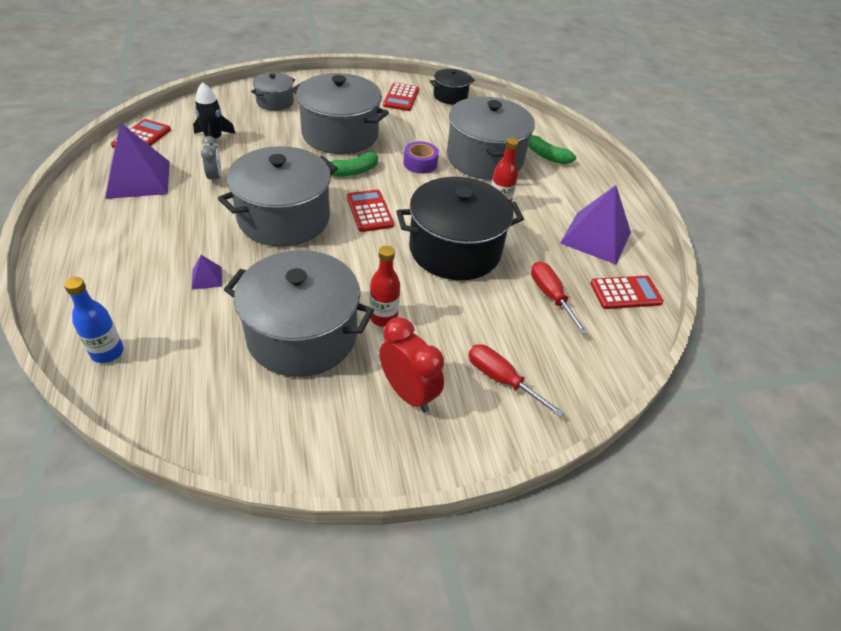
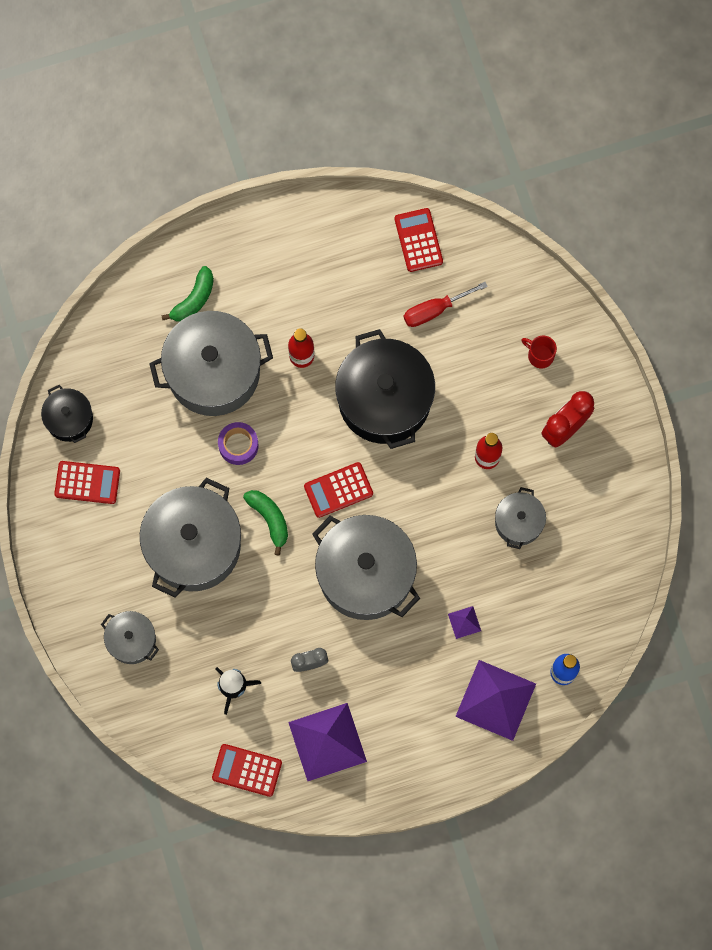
camera: 90 degrees left, 30 degrees up
grey pot [224,250,374,377] -> grey pot [495,487,546,549], size x0.51
red screwdriver [468,344,565,417] -> red mug [521,336,557,368]
purple pyramid [560,185,631,265] -> purple pyramid moved to [455,660,536,741]

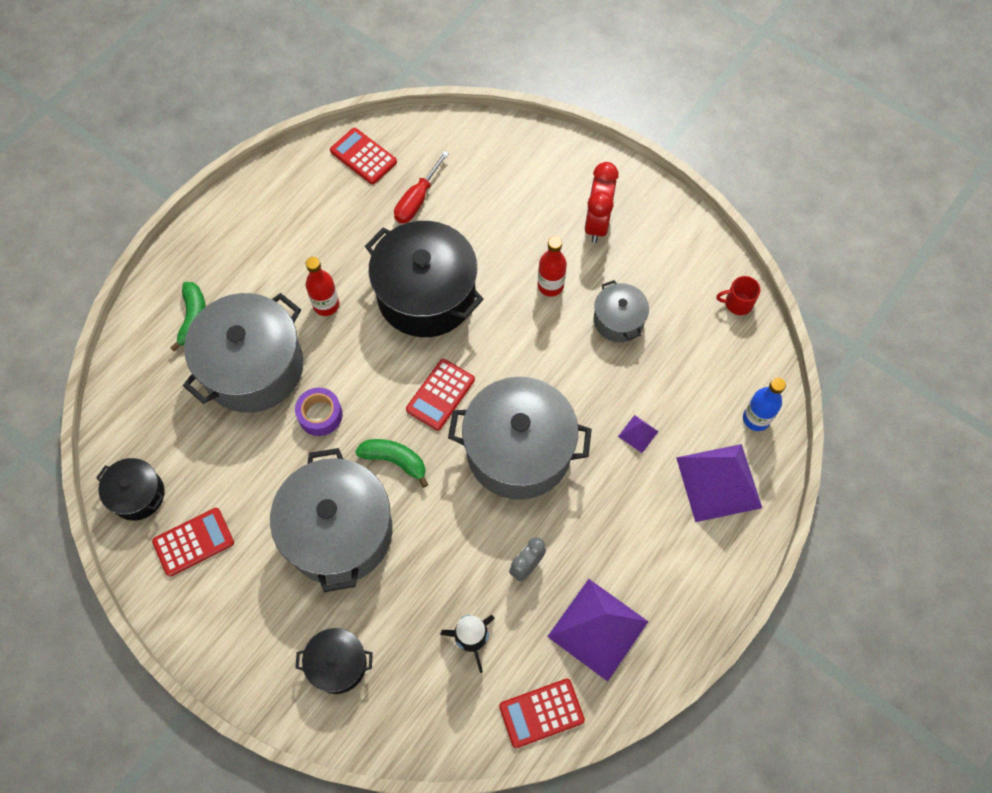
camera: 35 degrees left, 10 degrees down
grey pot [101,611,159,664] -> black pot [295,628,373,694]
red mug [521,336,557,368] -> red mug moved to [716,276,760,315]

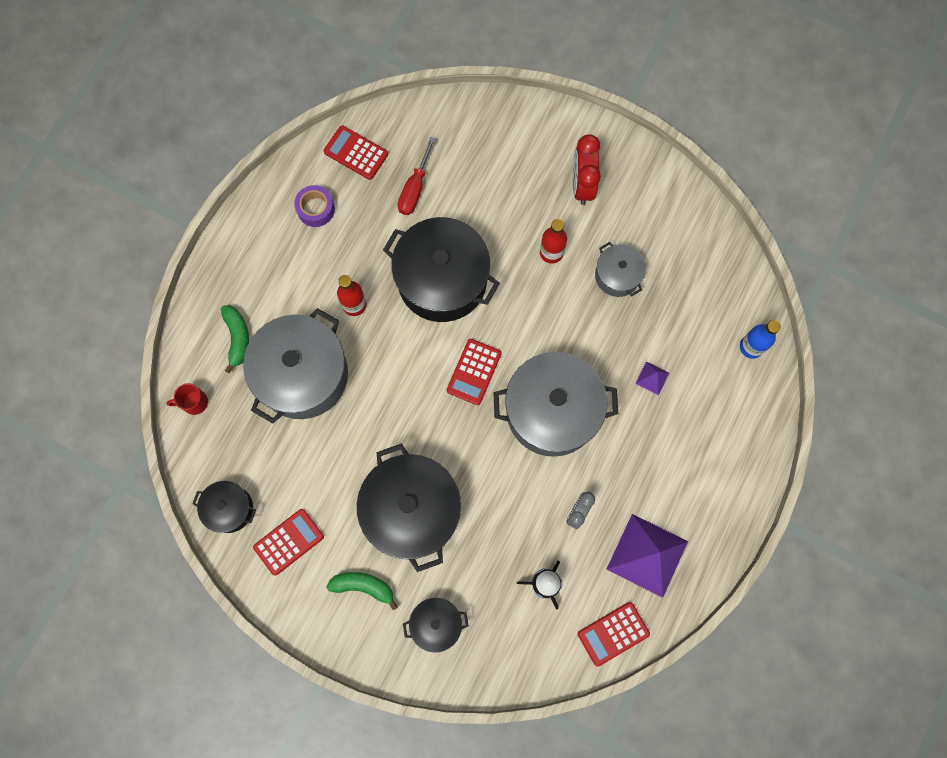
camera: 10 degrees left, 10 degrees up
grey pot [270,448,393,592] -> black pot [357,443,461,572]
purple tape [295,388,343,436] -> purple tape moved to [294,185,335,227]
green banana [355,439,428,488] -> green banana moved to [326,572,398,611]
purple pyramid [676,444,762,522] -> none
red mug [716,276,760,315] -> red mug moved to [167,383,208,415]

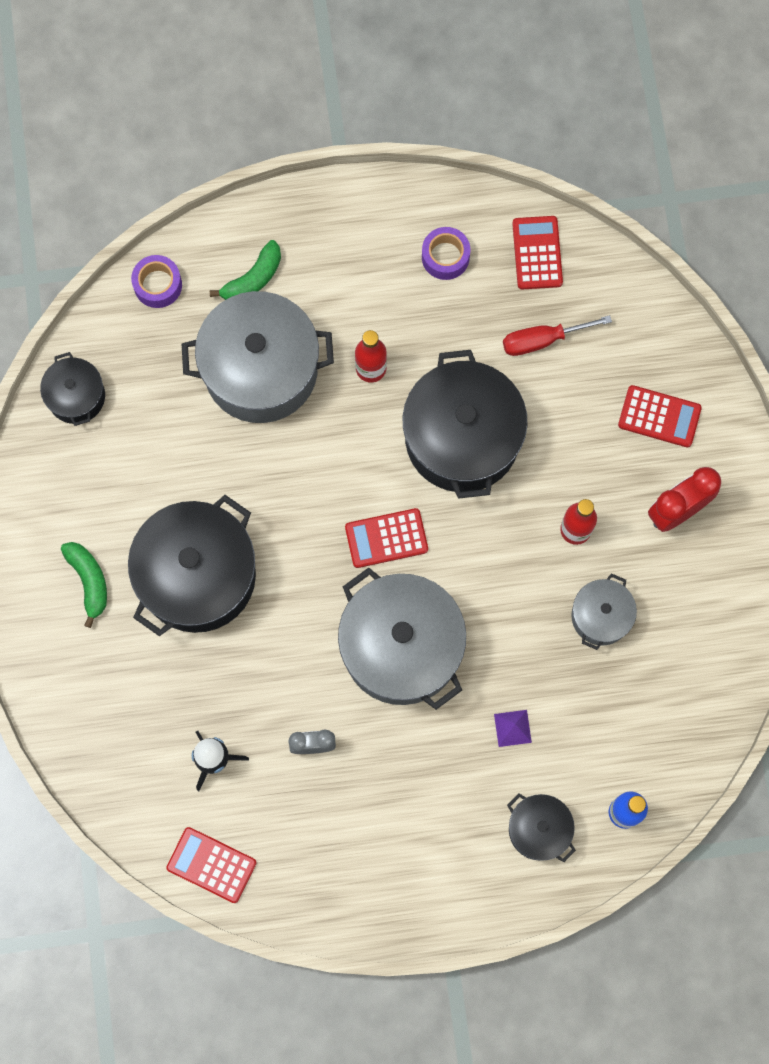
camera: 55 degrees right, 0 degrees up
red mug [167,383,208,415] -> purple tape [131,255,182,308]
red calculator [253,509,324,576] -> red calculator moved to [618,385,702,447]
black pot [403,598,469,653] -> black pot moved to [507,793,576,862]
purple pyramid [606,514,688,598] -> none

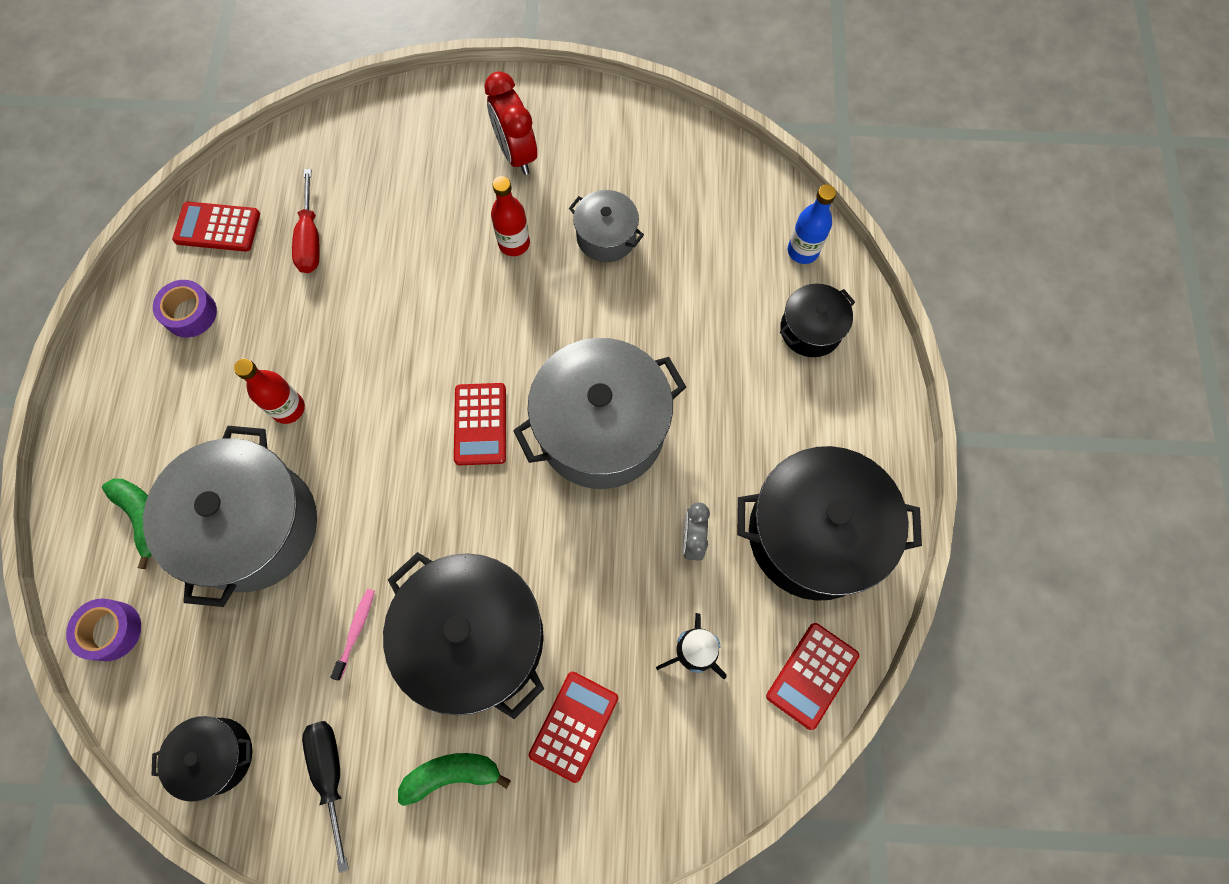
camera: 80 degrees left, 5 degrees down
black pot [403,350,528,499] -> black pot moved to [737,446,922,601]
purple pyramid [494,710,532,747] -> none
red calculator [618,385,702,447] -> red calculator moved to [528,671,618,783]
none -> black screwdriver [302,721,349,873]
none -> pink toothbrush [330,589,375,680]

